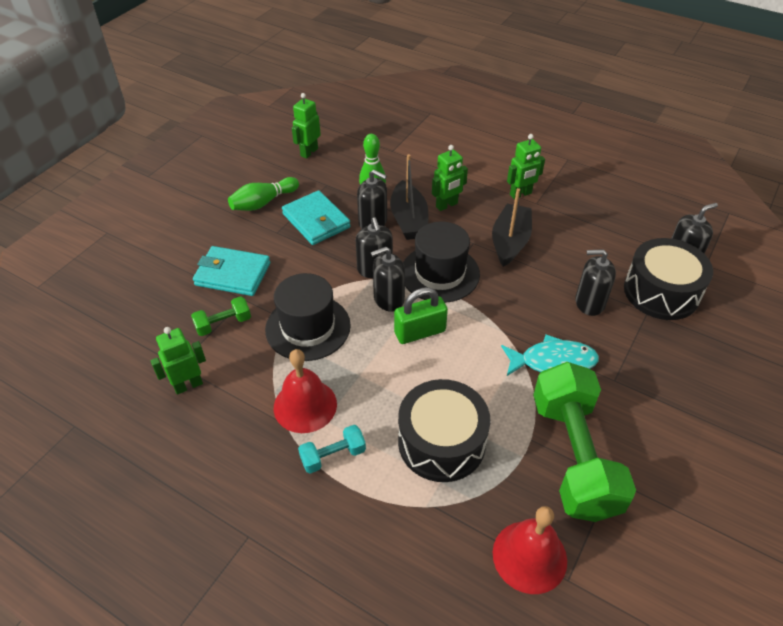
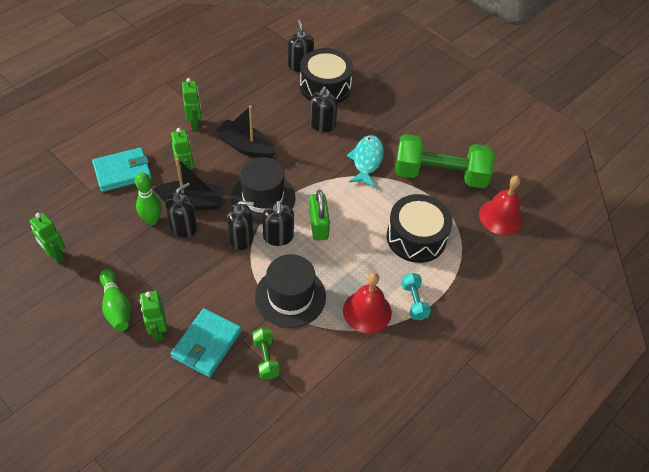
camera: 80 degrees left, 5 degrees up
green robot [150,327,206,395] -> green robot moved to [140,291,167,342]
turquoise wallet [282,190,351,245] -> turquoise wallet moved to [92,147,152,192]

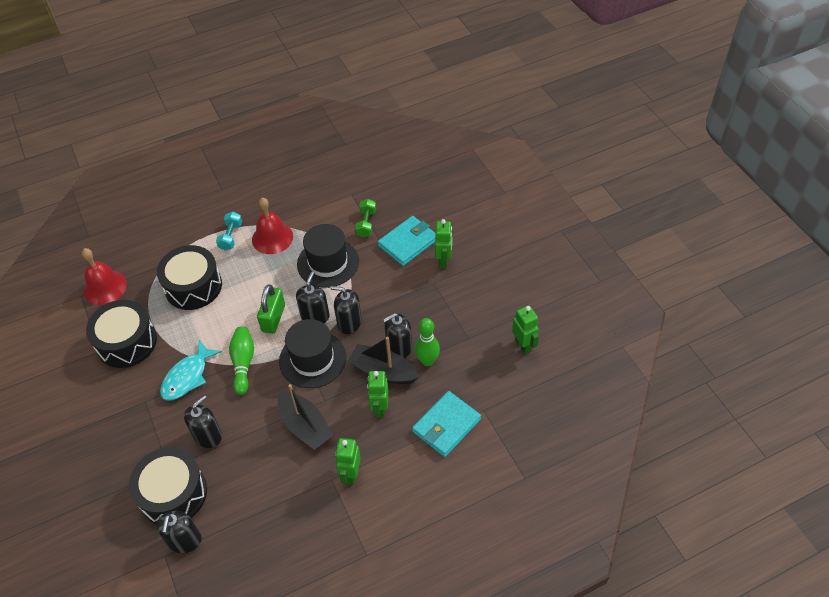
camera: 155 degrees left, 0 degrees up
turquoise wallet [92,147,152,192] -> turquoise wallet turned 45 degrees counterclockwise [412,391,481,457]
green bowling pin [100,269,131,331] -> green bowling pin moved to [229,326,254,395]
green dumbbell [395,134,495,188] -> black drum [86,300,157,368]

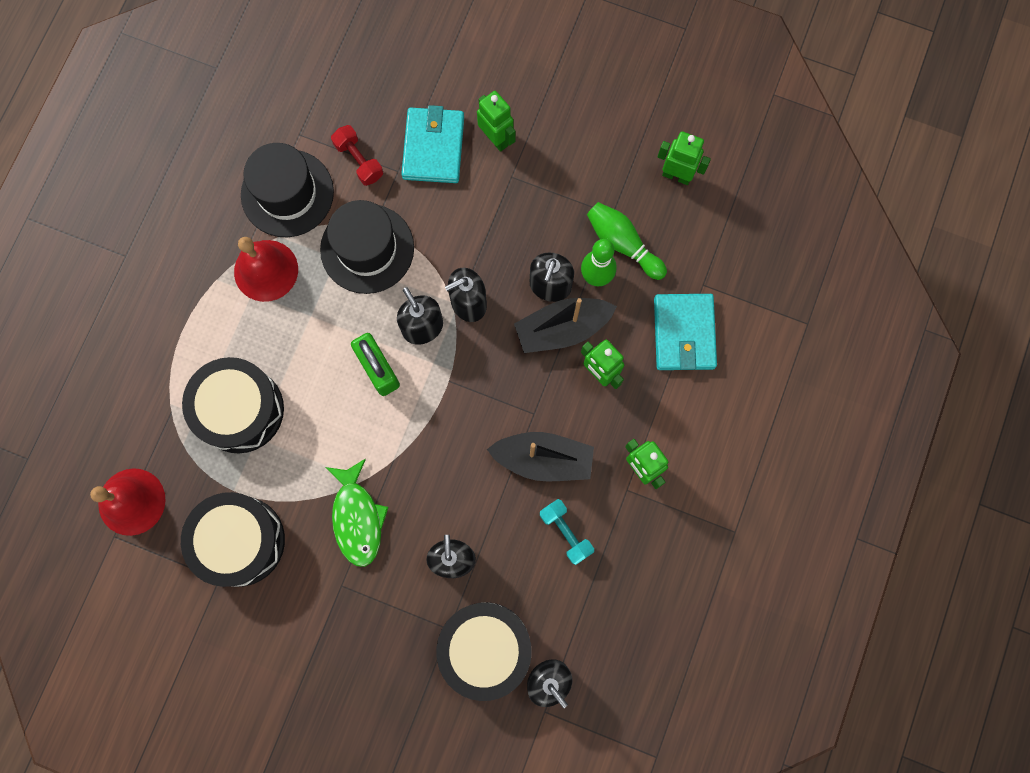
camera: 45 degrees left, 25 degrees up
turquoise fish [160,340,222,401] -> green fish [325,458,389,567]
turquoise dumbbell [216,212,242,251] -> turquoise dumbbell moved to [540,499,594,565]
green bowling pin [229,326,254,395] -> green bowling pin moved to [587,202,667,280]
black hat [279,319,346,388] -> black hat moved to [241,143,334,237]
green dumbbell [355,199,376,238] -> red dumbbell [331,125,383,186]

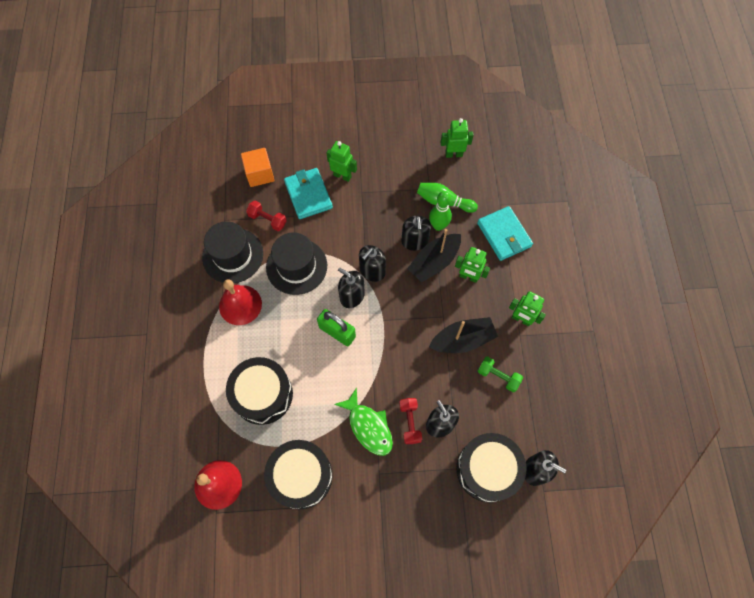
camera: 25 degrees left, 10 degrees down
turquoise dumbbell [540,499,594,565] -> green dumbbell [478,356,523,392]
none -> orange cube [241,148,274,187]
none -> red dumbbell [399,398,422,444]

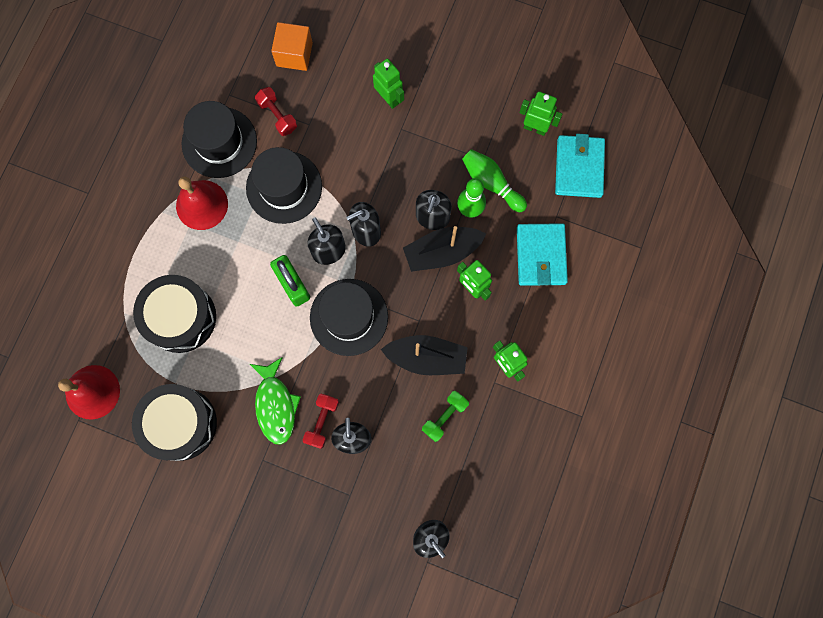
camera: 25 degrees right, 10 degrees up
turquoise wallet [284,168,333,219] -> turquoise wallet moved to [555,134,605,198]
black drum [457,433,526,503] -> none
green dumbbell [478,356,523,392] -> green dumbbell turned 75 degrees clockwise [422,391,469,442]
none -> black hat [310,279,388,356]

